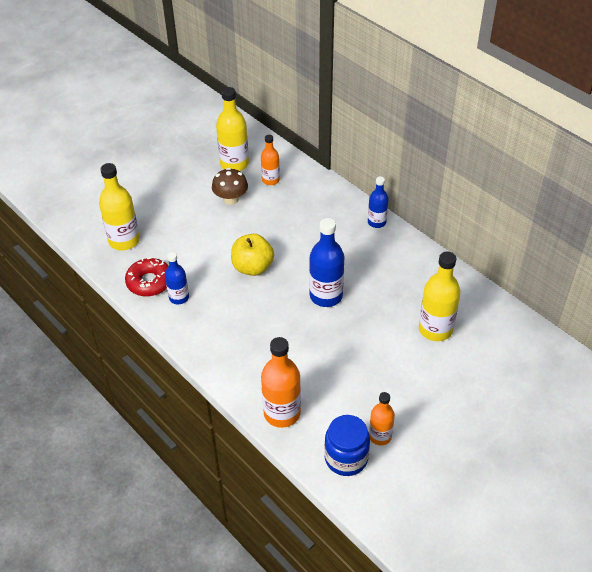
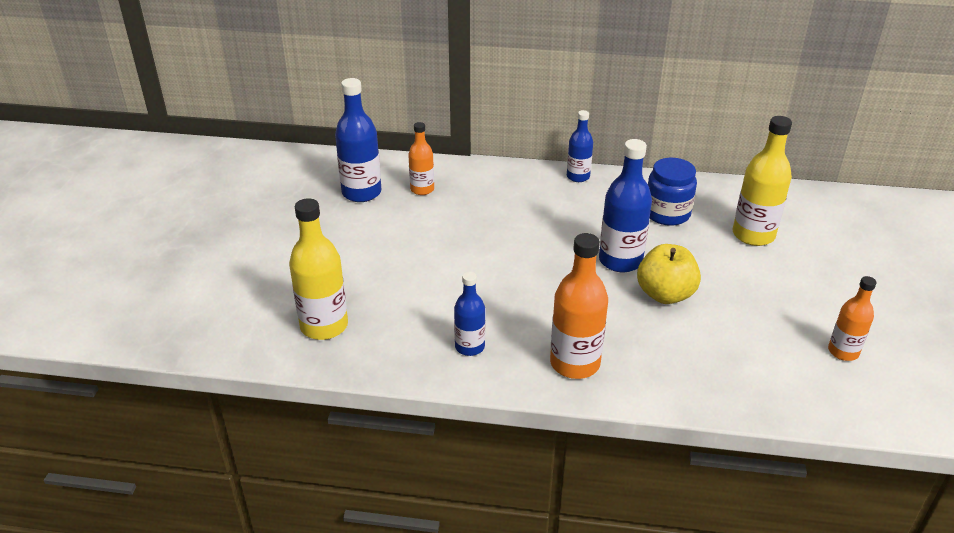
camera: 40 degrees left, 10 degrees down
red donut [125,257,168,296] -> none
brown mushroom [212,168,248,205] -> none
yellow bottle [216,87,249,171] -> blue bottle [335,78,381,202]
yellow apple [231,234,274,276] -> yellow apple moved to [637,244,701,304]
orange bottle [261,337,301,428] -> orange bottle moved to [550,233,608,379]
blue jar [324,415,370,476] -> blue jar moved to [648,158,697,226]

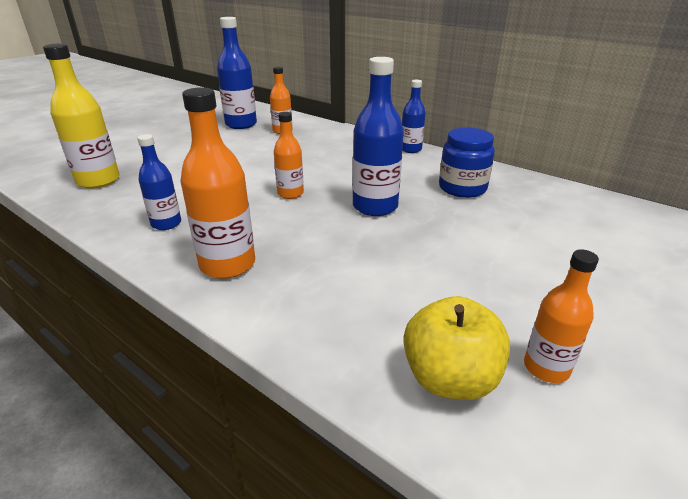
camera: 30 degrees right, 5 degrees down
yellow apple [637,244,701,304] -> yellow apple moved to [403,296,510,400]
yellow bottle [733,116,792,246] -> none
none -> orange bottle [274,112,304,199]

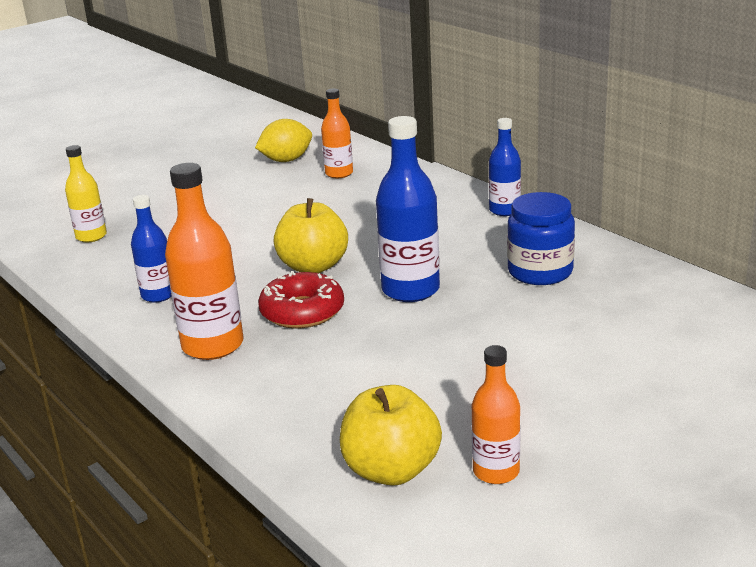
camera: 15 degrees right, 5 degrees down
yellow bottle [43,44,120,188] -> yellow bottle [65,145,107,242], size x0.61
blue bottle [217,17,257,129] -> yellow lemon [255,119,312,162]
orange bottle [274,112,304,199] -> yellow apple [274,198,348,273]
none -> red donut [258,271,344,328]

